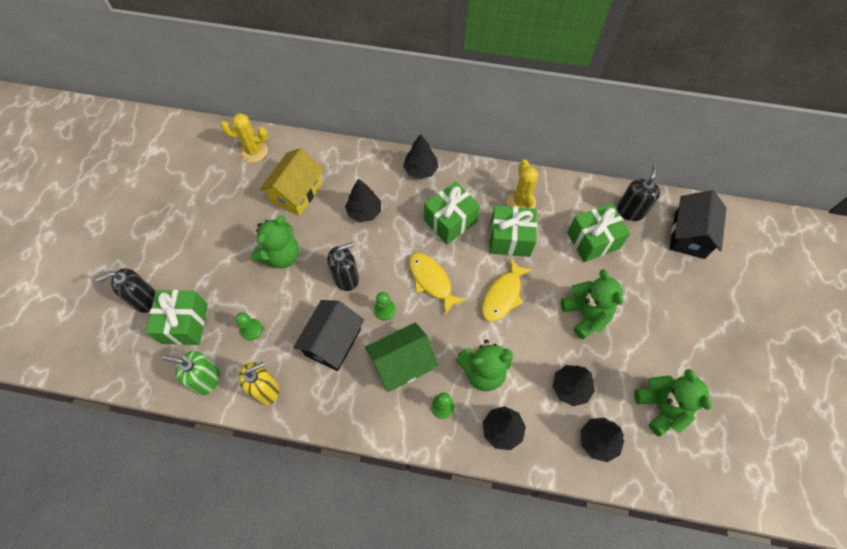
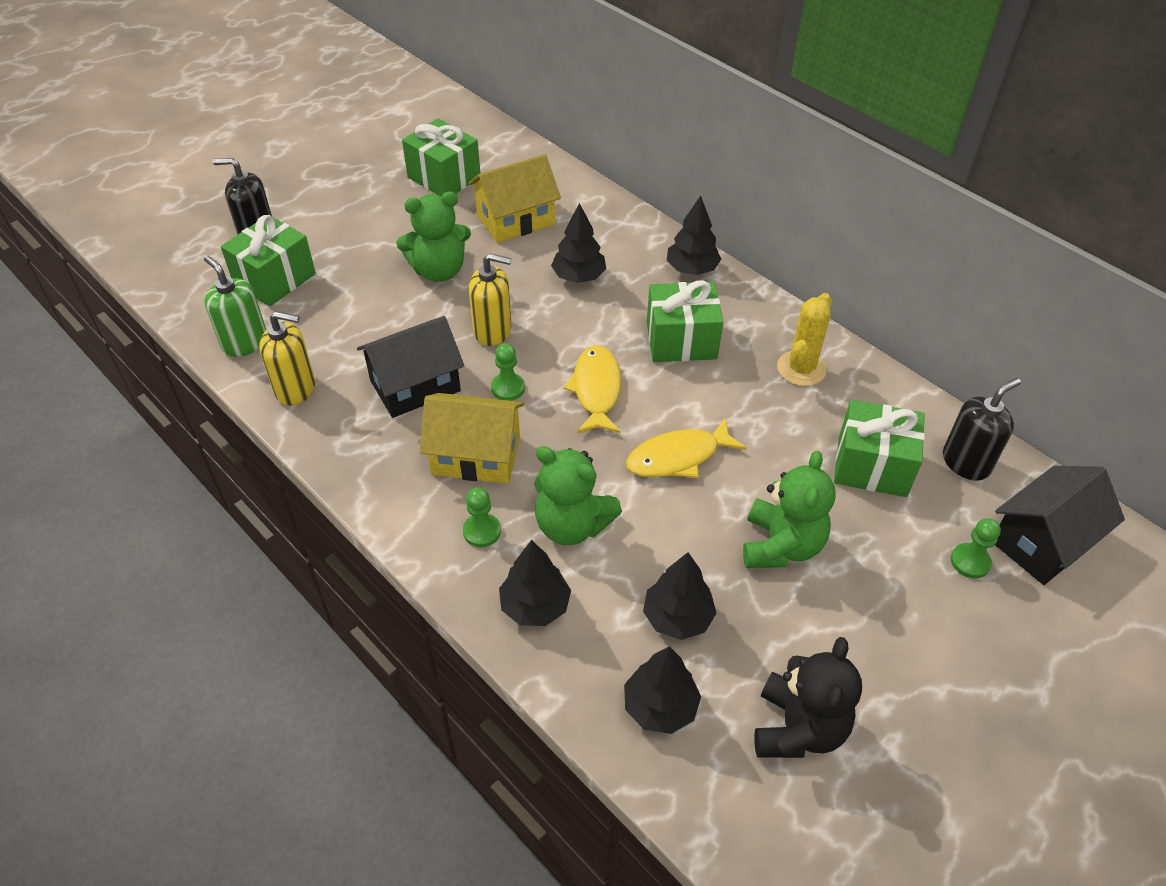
camera: 35 degrees right, 15 degrees down
yellow cactus [220,113,268,163] -> none
green pawn [235,312,263,340] -> green pawn moved to [951,518,1001,579]
black soap dispenser [327,242,359,291] -> yellow soap dispenser [469,253,512,346]
green house [365,322,439,392] -> yellow house [420,393,524,484]
green gift [489,205,537,257] -> green gift moved to [402,118,480,196]
green teddy bear [634,369,712,437] -> black teddy bear [754,637,862,758]

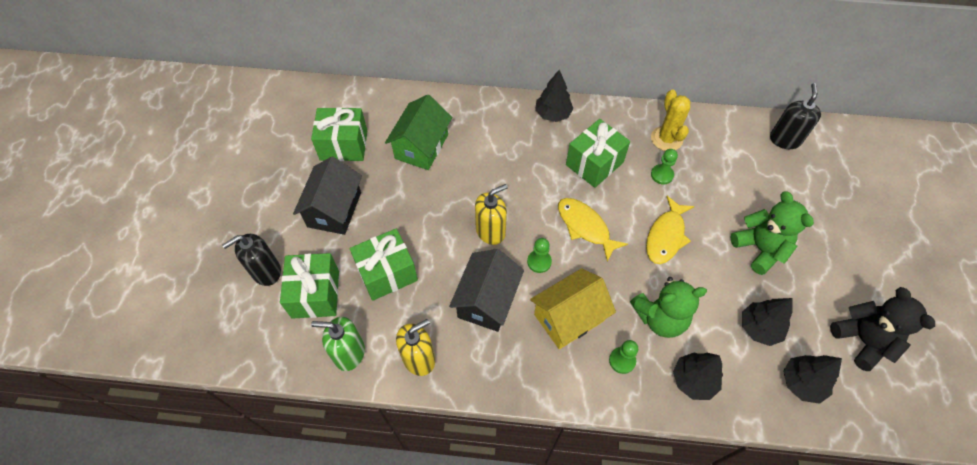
camera: 40 degrees left, 10 degrees up
green teddy bear [396,192,471,282] -> none
yellow house [468,154,561,243] -> green house [385,95,452,170]
black tree [551,203,606,283] -> none
green gift [834,400,925,497] -> green gift moved to [350,228,418,301]
green pawn [951,518,1001,579] -> green pawn moved to [651,149,678,184]
black house [995,466,1125,585] -> black house moved to [293,157,362,235]

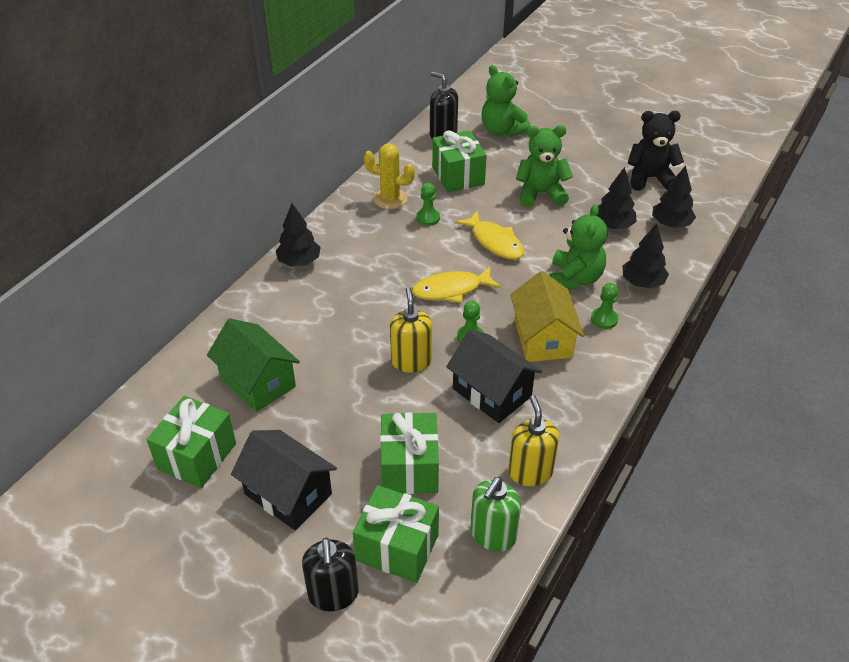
camera: 65 degrees left, 15 degrees down
green gift [566,119,630,188] -> green gift moved to [432,130,487,193]
none -> green teddy bear [481,65,531,137]

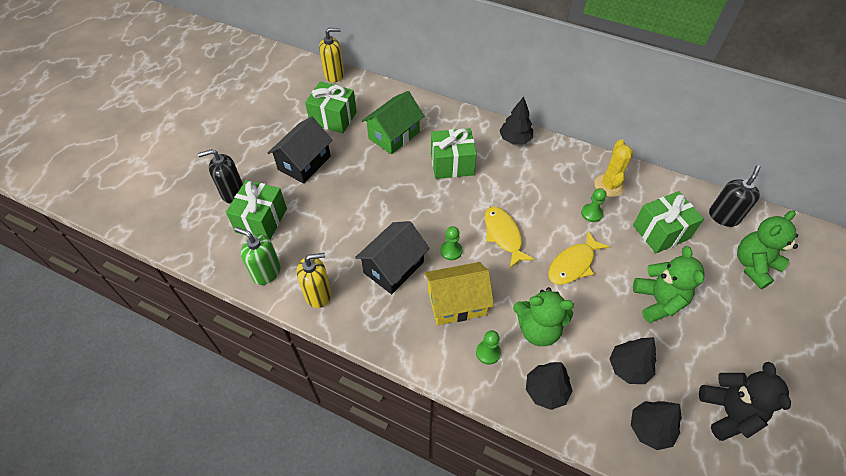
camera: 85 degrees right, 10 degrees up
green gift [380,412,439,494] -> green gift moved to [431,128,477,179]
yellow soap dispenser [390,287,432,373] -> yellow soap dispenser moved to [319,28,344,82]

